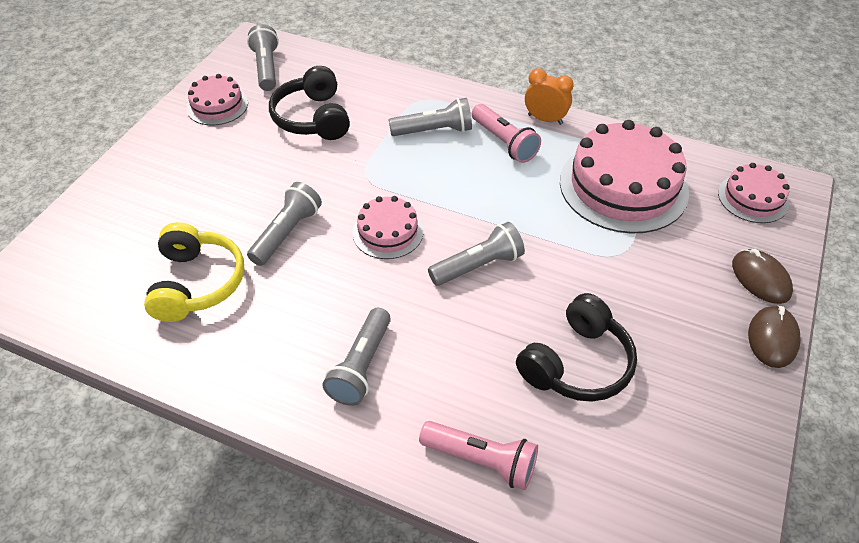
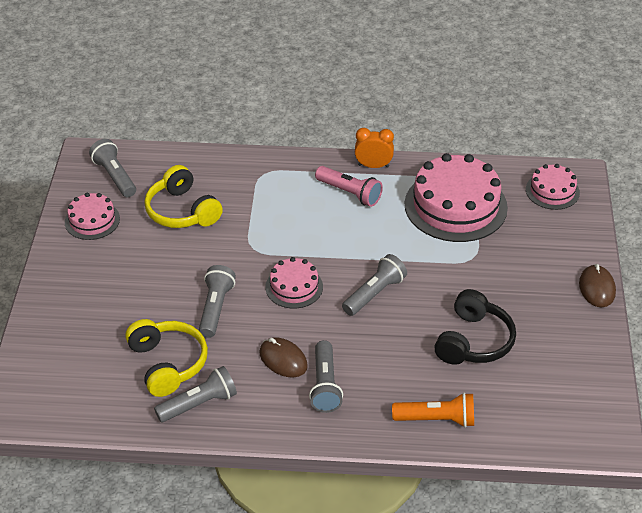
camera: 20 degrees left, 5 degrees down
black headphones [269,66,350,140] -> yellow headphones [144,165,223,228]
grey flashlight [389,98,472,136] -> grey flashlight moved to [154,366,237,422]
pink flashlight [419,421,538,490] -> orange flashlight [392,393,474,428]
brown mouse [732,249,793,304] -> brown mouse moved to [259,337,308,377]

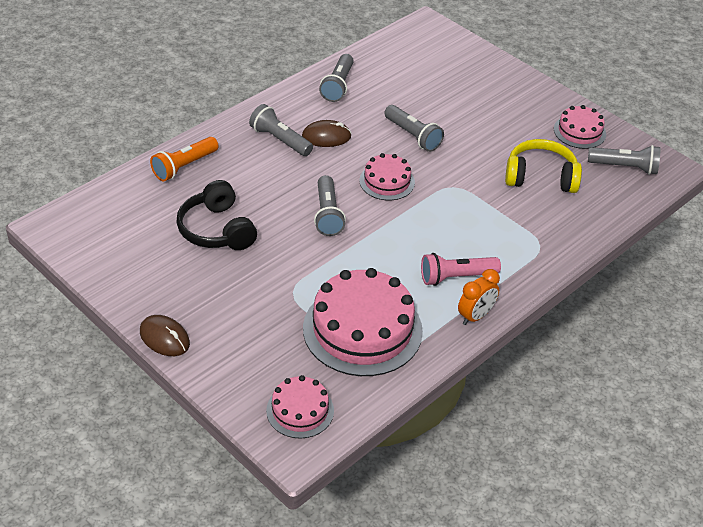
camera: 130 degrees right, 0 degrees up
yellow headphones [125,319,208,397] -> none

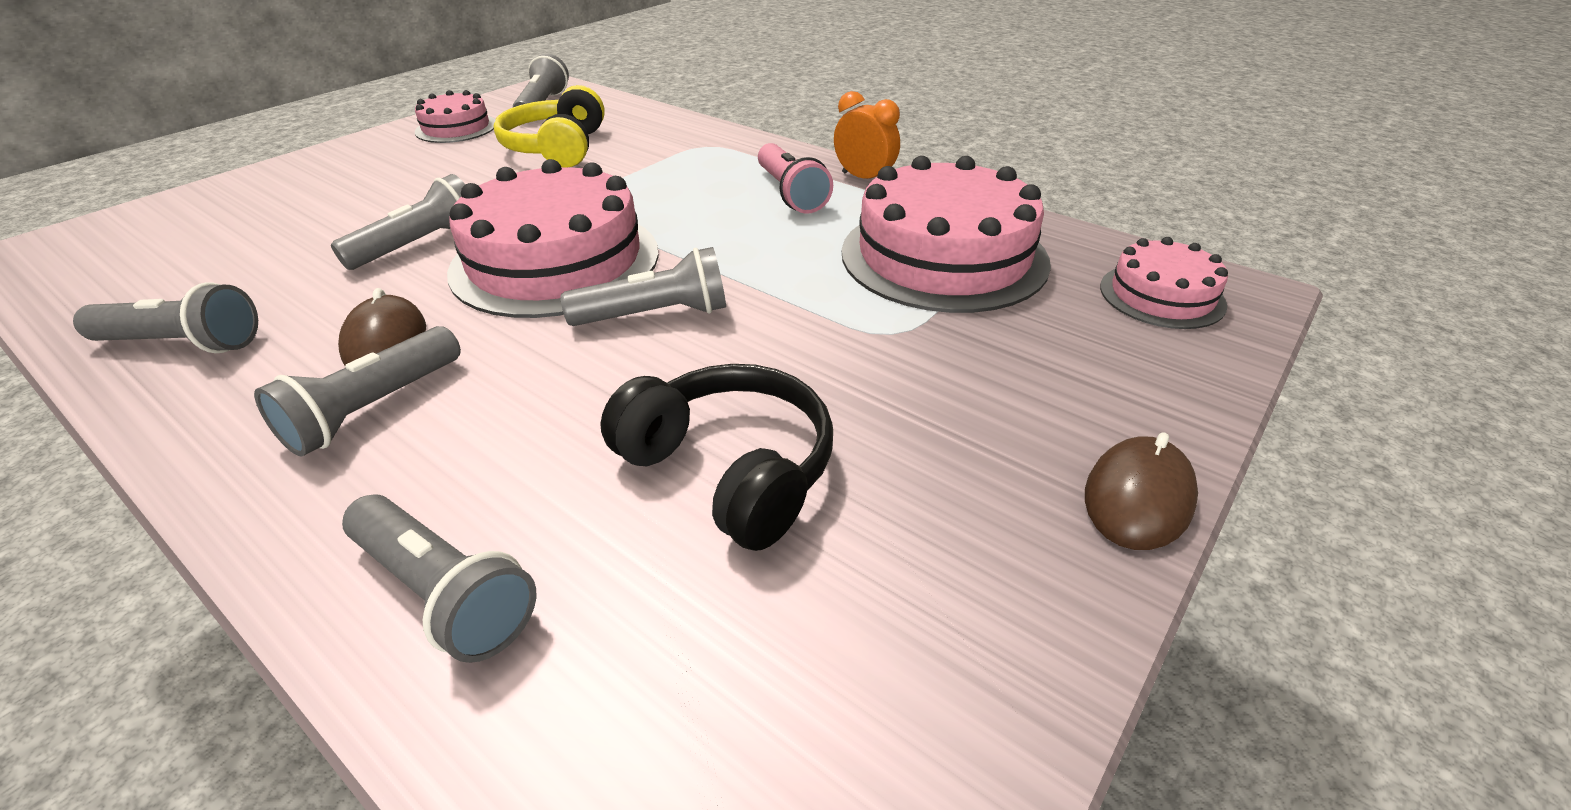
camera: 95 degrees left, 5 degrees down
orange flashlight [150,137,219,181] -> grey flashlight [342,494,536,663]
black headphones [176,180,257,250] -> black headphones turned 105 degrees counterclockwise [600,364,833,551]
pink cake [359,153,415,200] -> pink cake [447,159,659,318], size x1.89

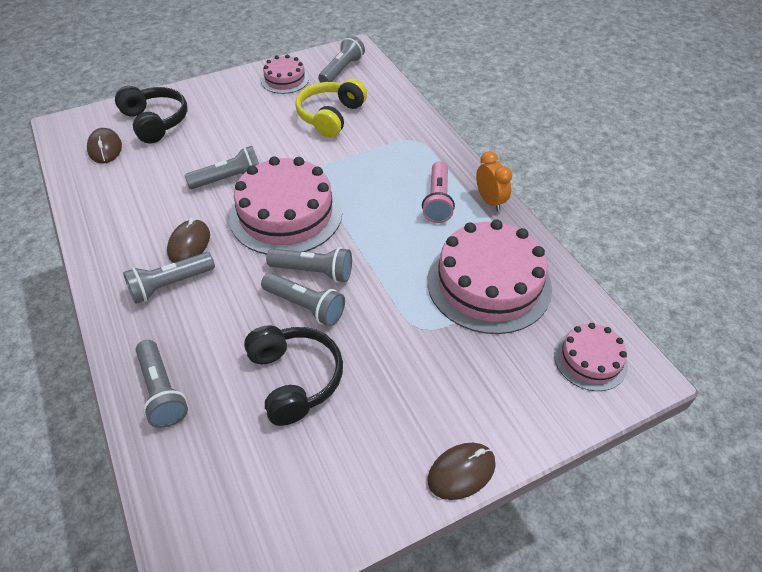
camera: 25 degrees right, 10 degrees up
grey flashlight [73,282,258,353] -> grey flashlight moved to [261,273,345,326]
none -> brown mouse [87,128,122,164]
none -> black headphones [115,86,187,143]

